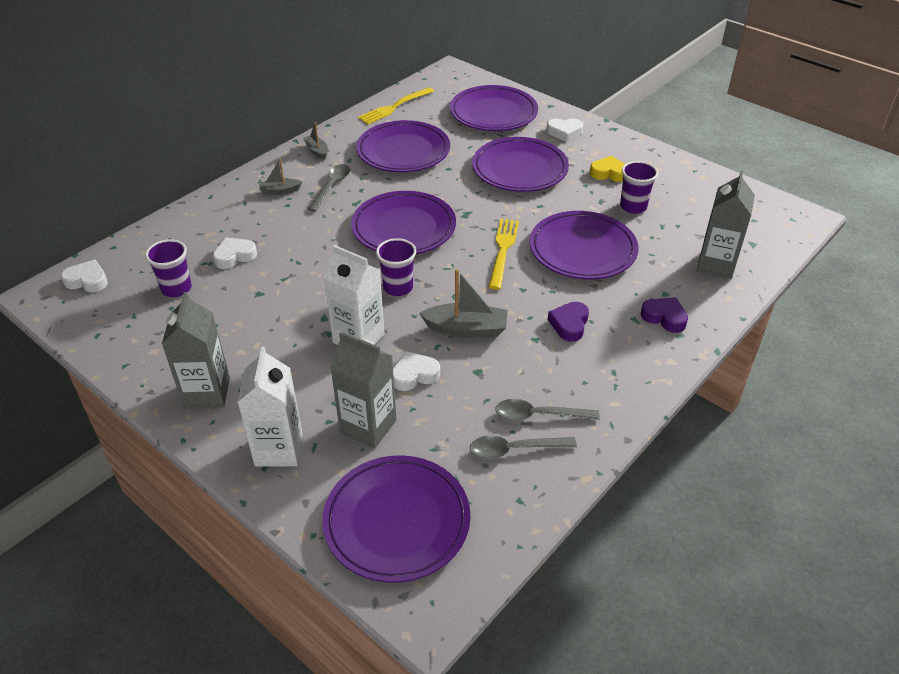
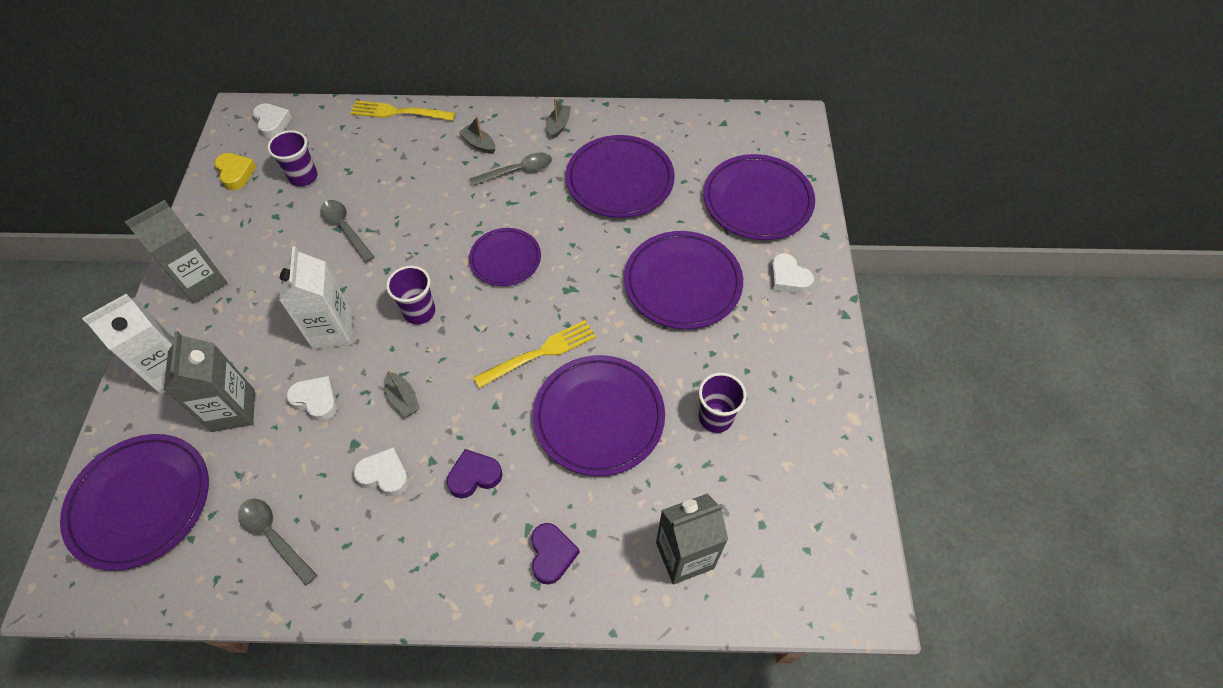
camera: 50 degrees right, 15 degrees up
white heart [213,238,257,269] -> white heart moved to [353,447,409,496]
purple plate [351,191,456,254] -> purple plate [469,228,541,286], size x0.62
yellow fork [358,87,434,124] -> yellow fork moved to [350,101,455,121]
grey boat [419,269,507,338] -> grey boat [385,370,420,417], size x0.58
grey spoon [495,399,600,421] -> grey spoon moved to [320,200,374,263]
yellow heart [590,156,625,182] -> yellow heart moved to [214,153,257,190]

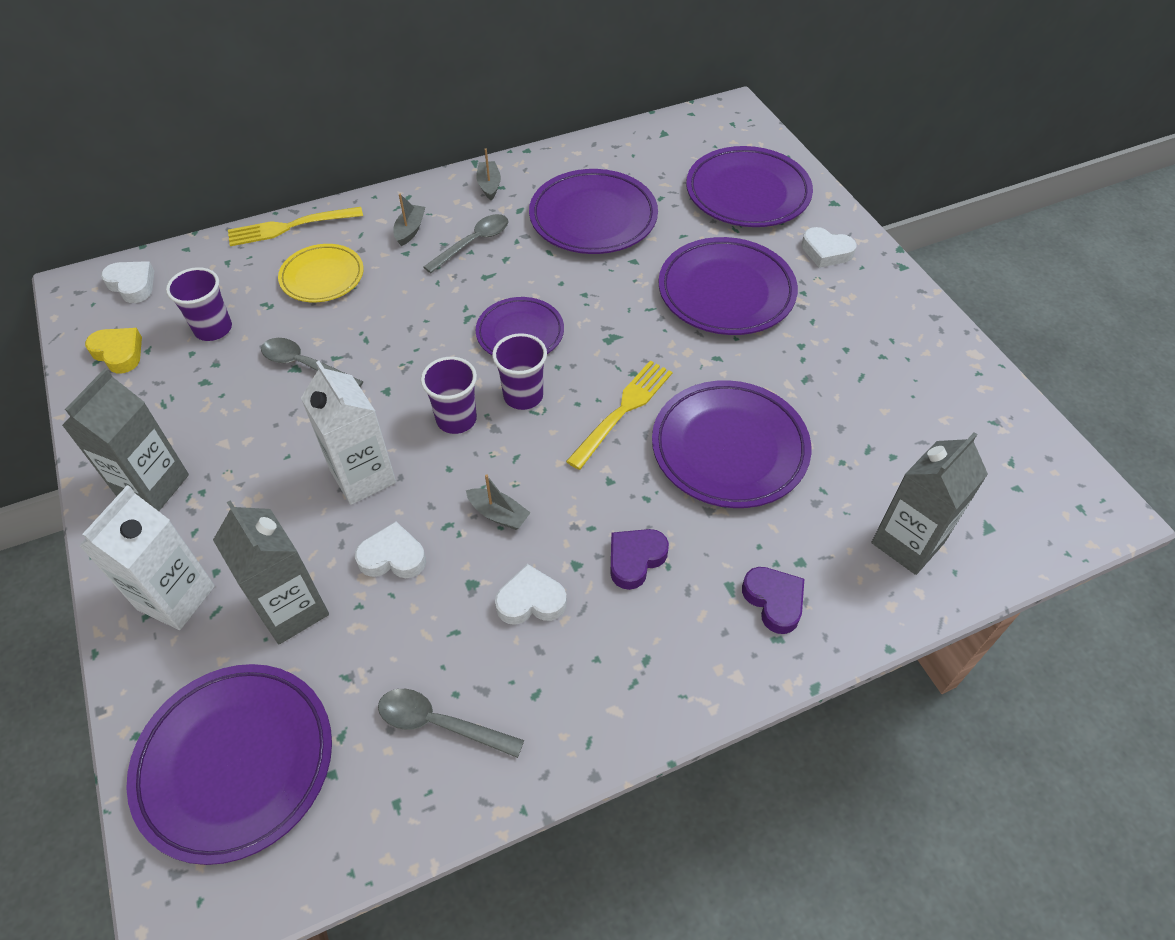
camera: 25 degrees left, 5 degrees down
grey boat [459,116,495,154] -> grey boat turned 90 degrees clockwise [394,194,425,246]
purple cup [699,372,747,433] -> purple cup moved to [492,333,547,410]
none -> yellow plate [278,244,364,302]

